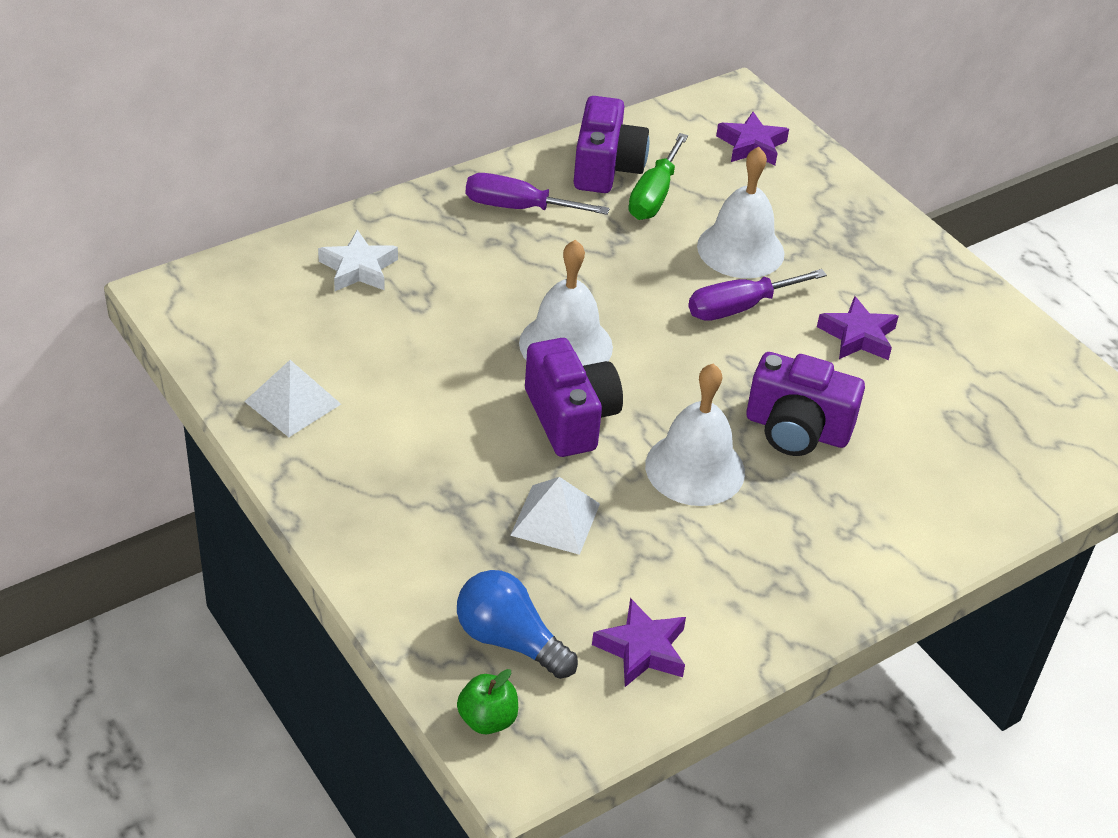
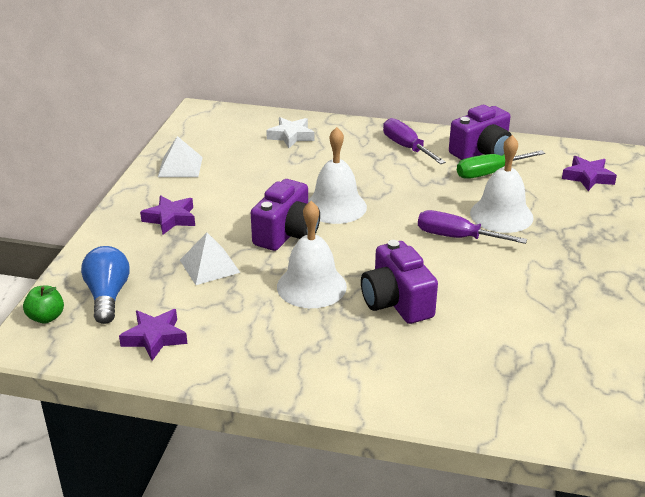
camera: 50 degrees right, 10 degrees down
purple star [817,296,899,360] -> purple star moved to [140,195,195,234]

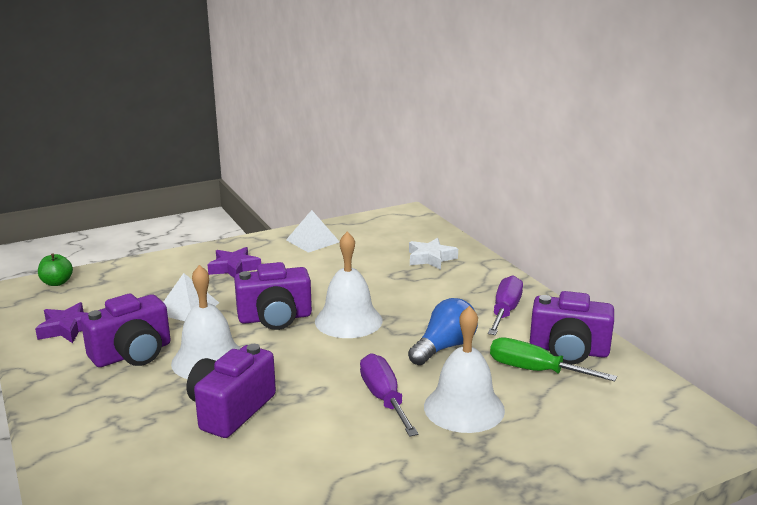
camera: 50 degrees right, 10 degrees down
blue light bulb [81,246,130,324] -> blue light bulb moved to [408,298,478,365]
purple star [562,156,617,191] -> none
none -> purple camera [81,294,171,367]

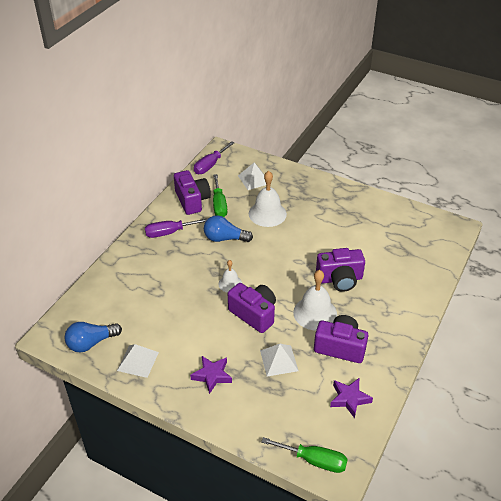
camera: 125 degrees left, 20 degrees up
green apple [38,254,73,286] -> green screwdriver [261,437,348,473]
white bell [315,231,382,338] -> white bell [218,260,242,293], size x0.57
purple screwdriver [360,353,419,437] -> purple screwdriver moved to [194,141,234,174]
white star [409,238,458,270] -> none
none -> blue light bulb [64,322,122,353]
none -> white pyramid [238,163,266,190]

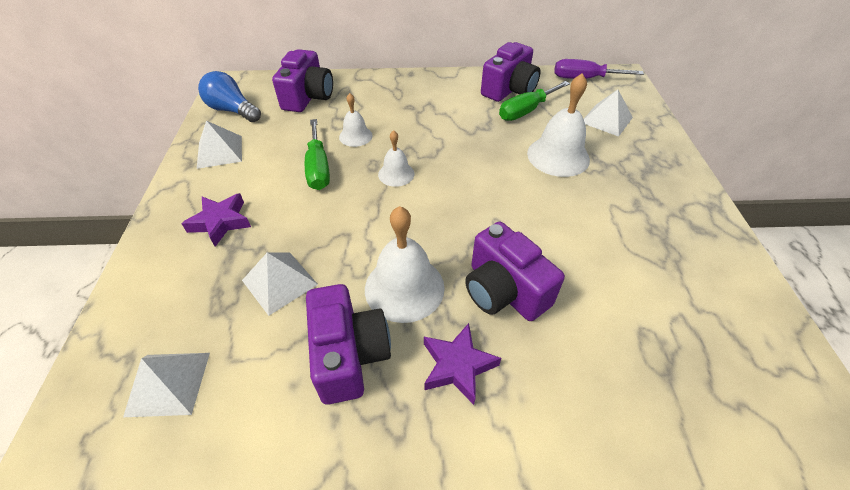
camera: 60 degrees right, 5 degrees up
purple screwdriver [145,218,208,238] -> none
blue light bulb [204,215,253,242] -> none
purple camera [228,283,276,333] -> purple camera moved to [272,49,333,112]
green screwdriver [261,437,348,473] -> green screwdriver moved to [305,119,330,190]
purple star [330,378,373,418] -> purple star moved to [424,323,501,405]
none -> white pyramid [123,353,210,417]
none -> white bell [339,93,373,147]

